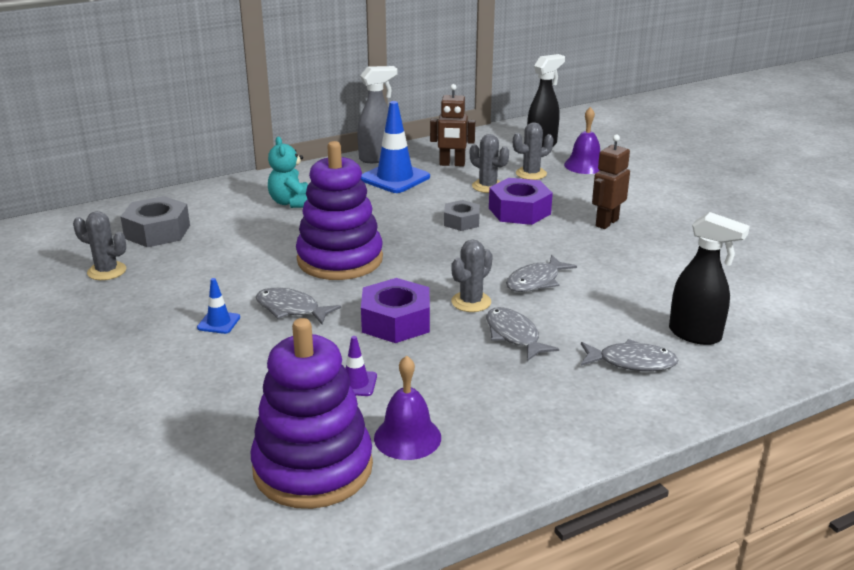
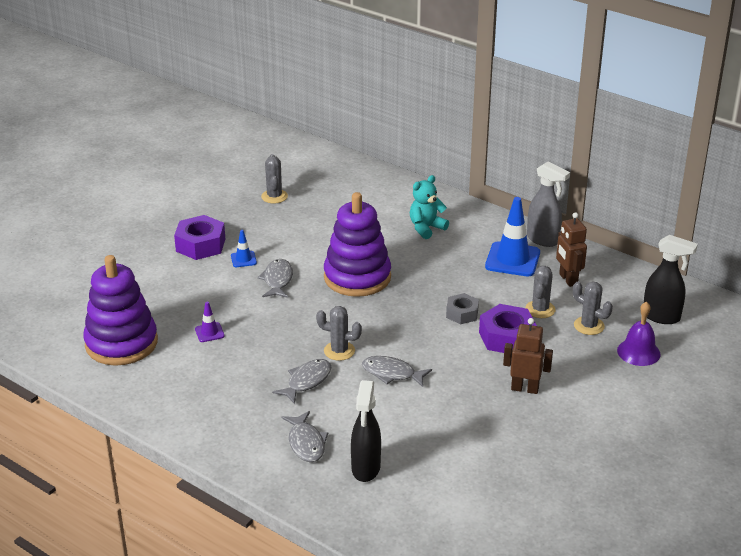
camera: 65 degrees right, 5 degrees up
grey nut [120,196,190,247] -> none
purple nut [361,278,430,343] -> purple nut moved to [174,215,225,260]
purple bell [374,355,441,460] -> none

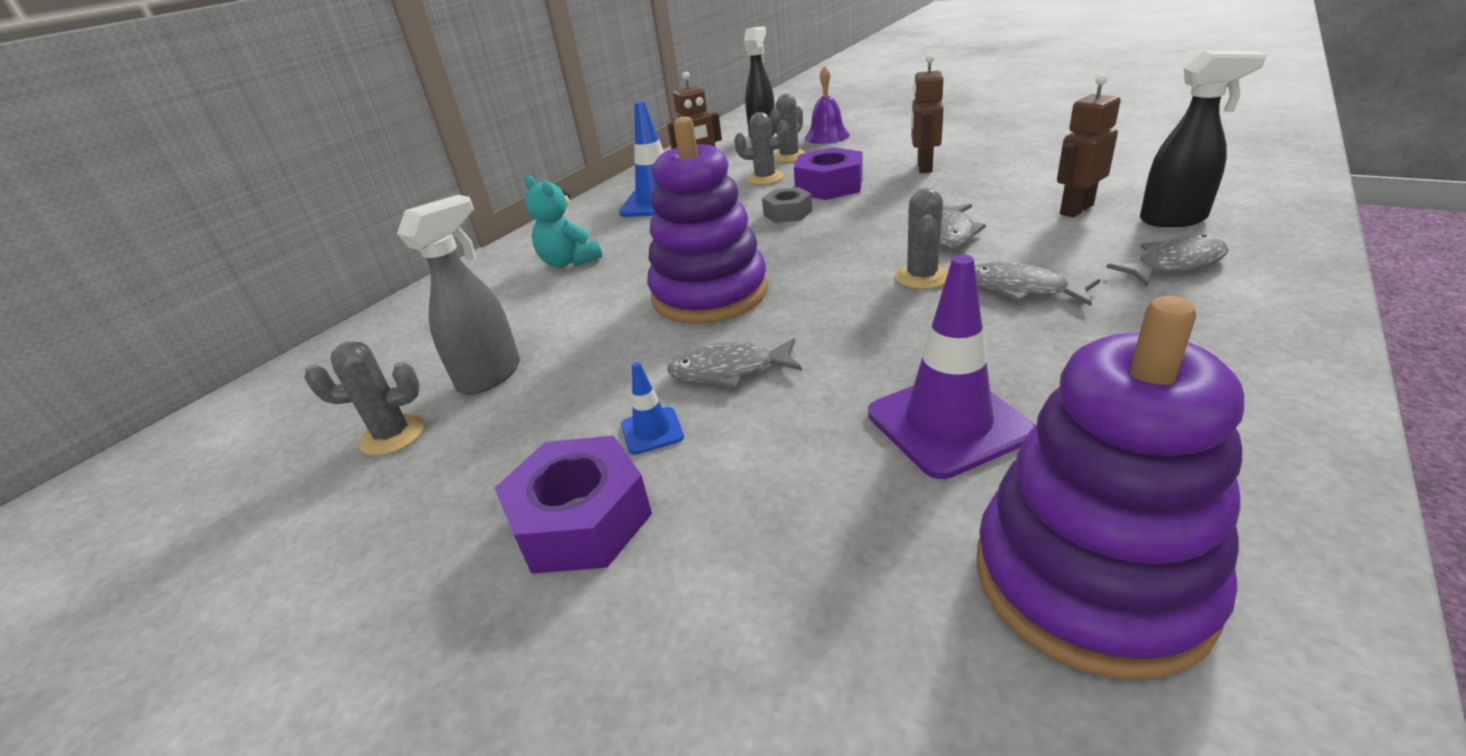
camera: 90 degrees left, 0 degrees up
purple traffic cone [195,302,225,342] -> purple traffic cone [868,254,1035,479], size x2.07
grey spray bottle [527,162,570,247] -> grey spray bottle moved to [397,195,520,395]
none -> brown robot [1057,74,1121,217]

